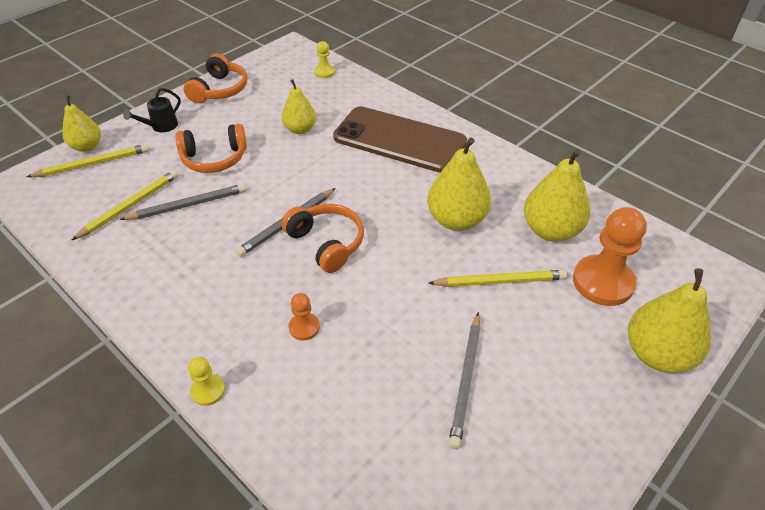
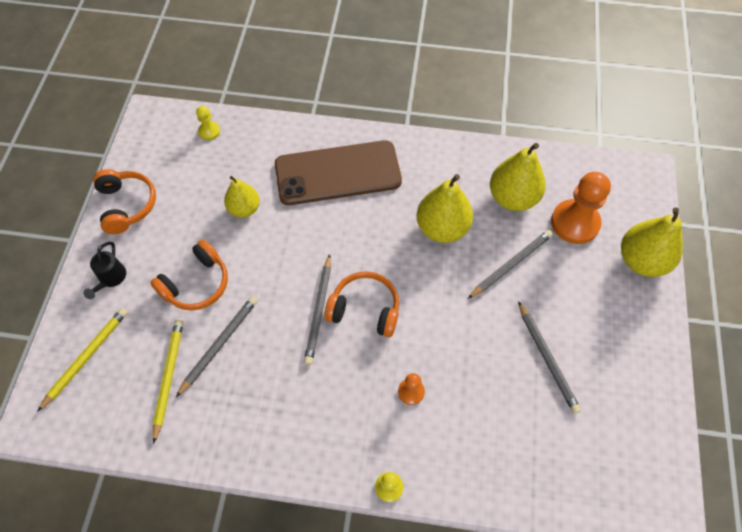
camera: 35 degrees left, 15 degrees up
yellow pear [62,95,101,152] -> none
yellow pencil [428,270,567,287] -> grey pencil [468,230,553,299]

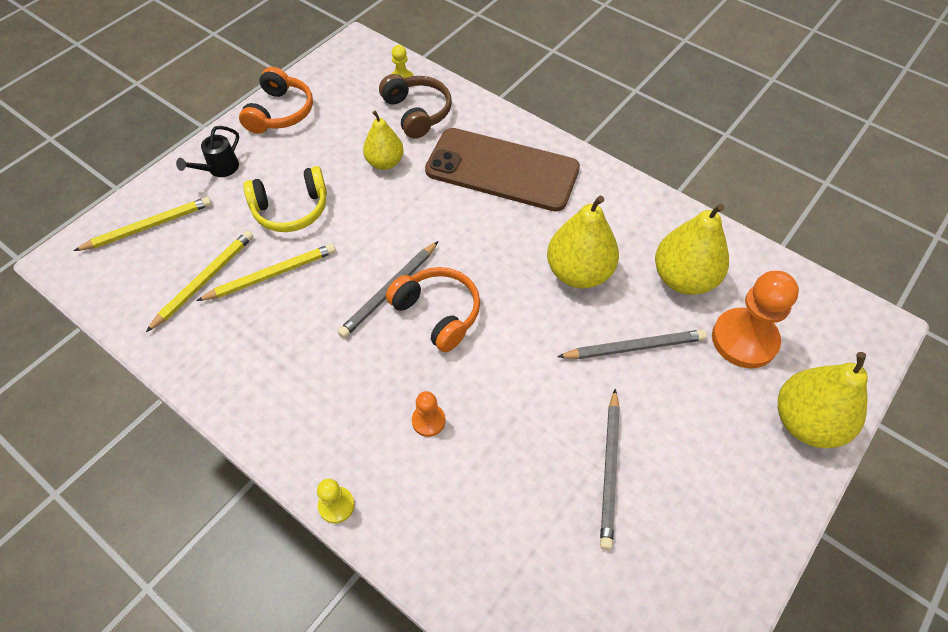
camera: 30 degrees right, 5 degrees down
orange headphones [150,240,228,311] -> yellow headphones [243,166,327,232]
grey pencil [176,296,258,397] -> yellow pencil [196,244,336,301]
none -> brown headphones [379,74,452,139]

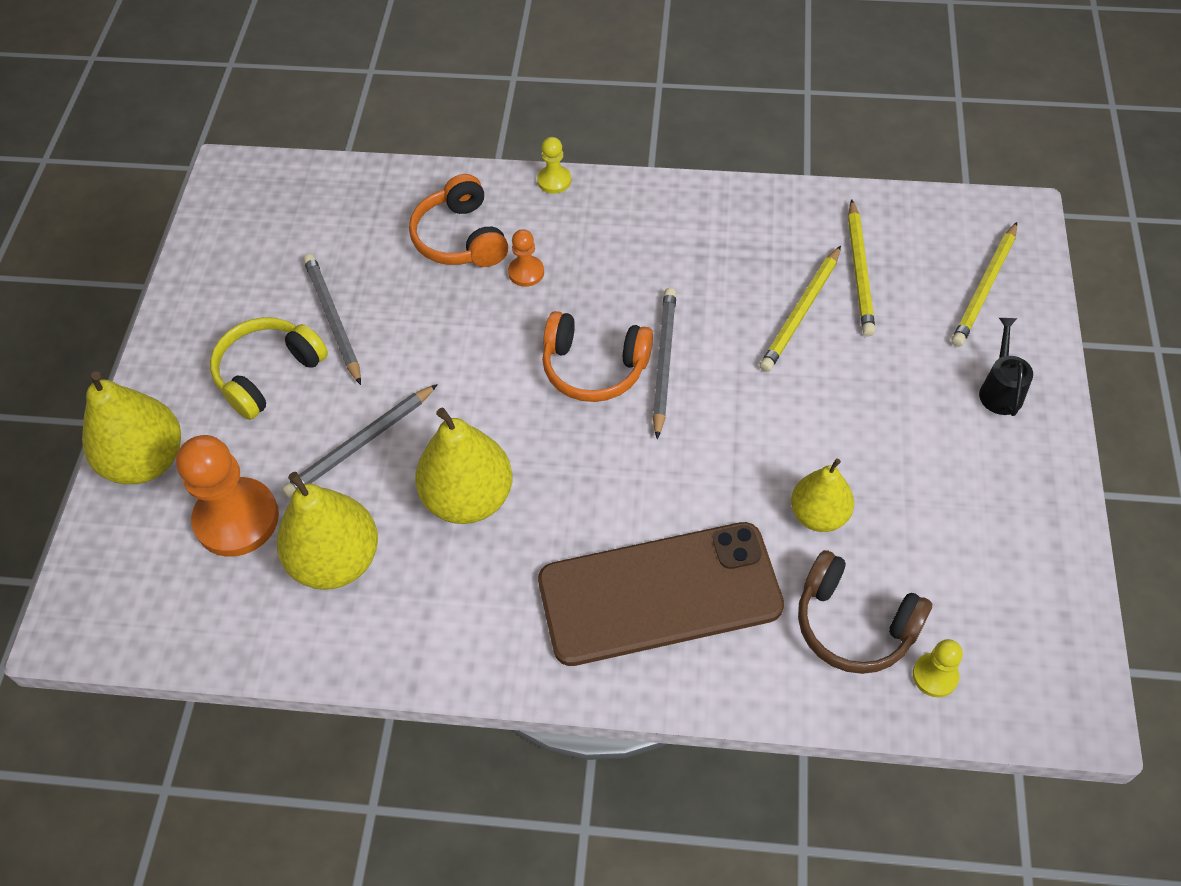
camera: 150 degrees right, 0 degrees up
orange headphones [239,67,313,134] -> orange headphones moved to [409,174,508,267]
yellow headphones [243,166,327,232] -> yellow headphones moved to [210,317,328,420]

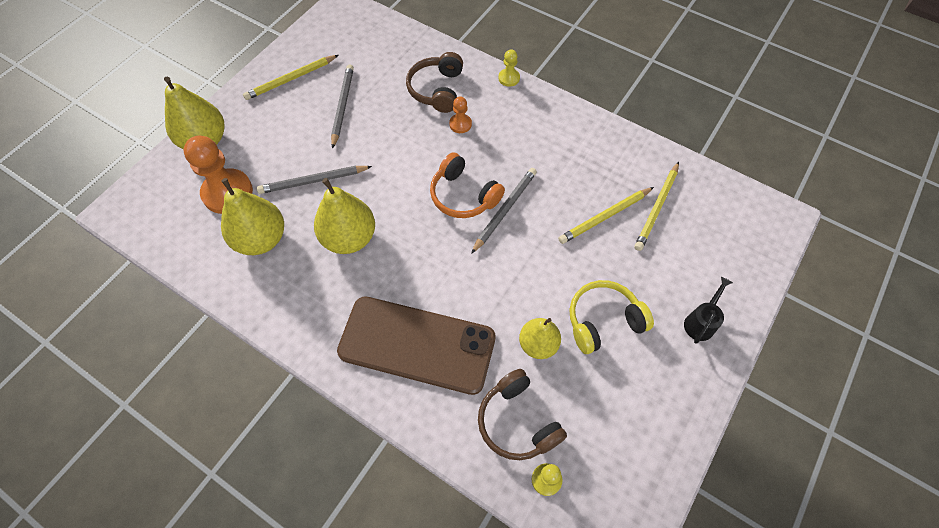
camera: 25 degrees right, 5 degrees up
yellow headphones [210,317,328,420] -> yellow headphones moved to [570,280,654,354]
orange headphones [409,174,508,267] -> brown headphones [406,52,463,113]
yellow pencil [952,222,1017,347] -> yellow pencil moved to [243,55,338,100]

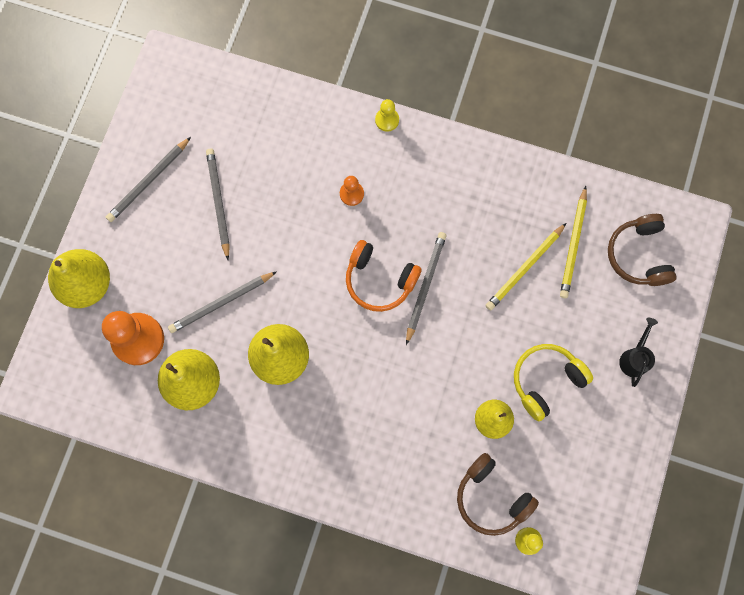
camera: 15 degrees left, 15 degrees up
yellow pencil [243,55,338,100] -> grey pencil [106,137,191,222]
brown phone [337,296,496,395] -> none
brown headphones [406,52,463,113] -> brown headphones moved to [608,214,677,286]

